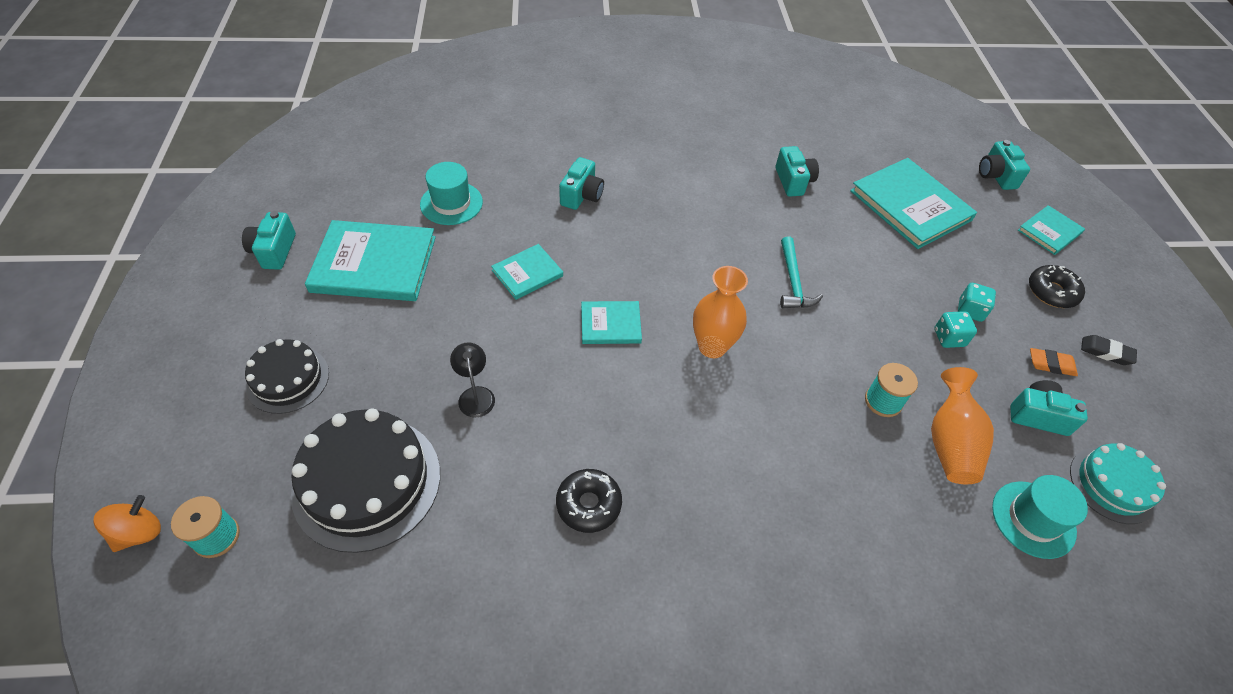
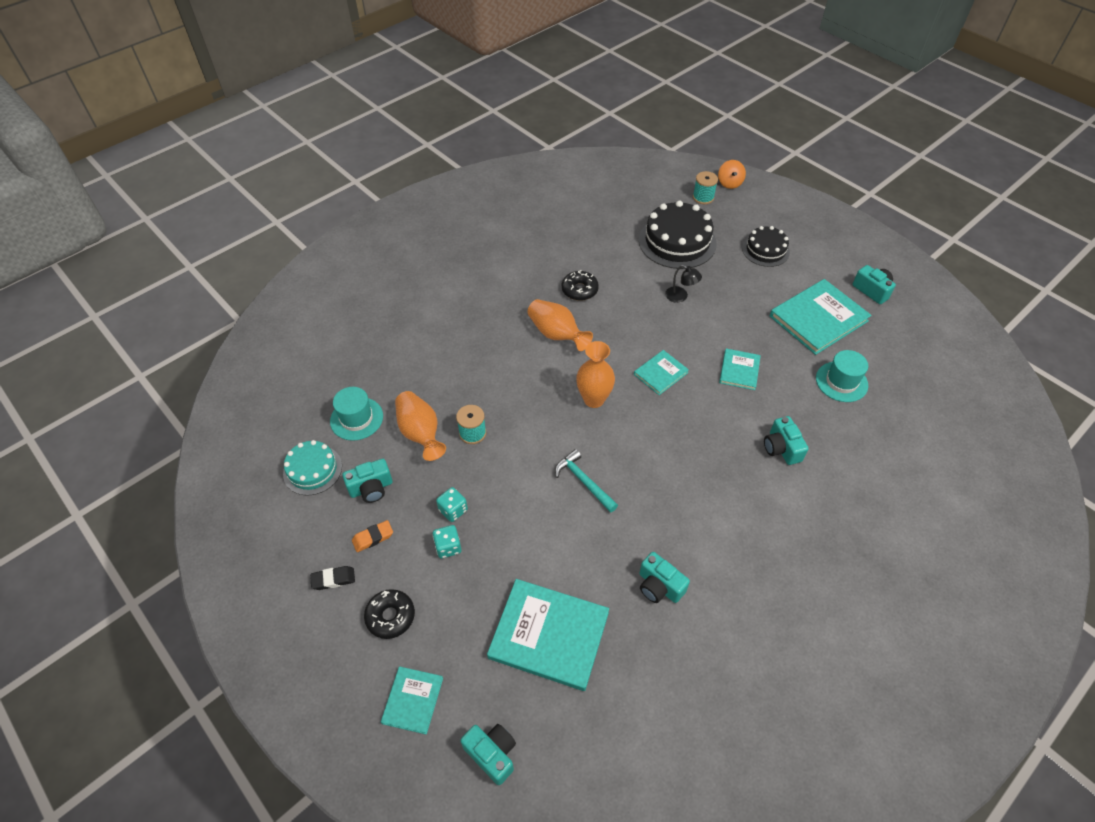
camera: 145 degrees right, 0 degrees up
none -> orange vase [527,299,593,351]

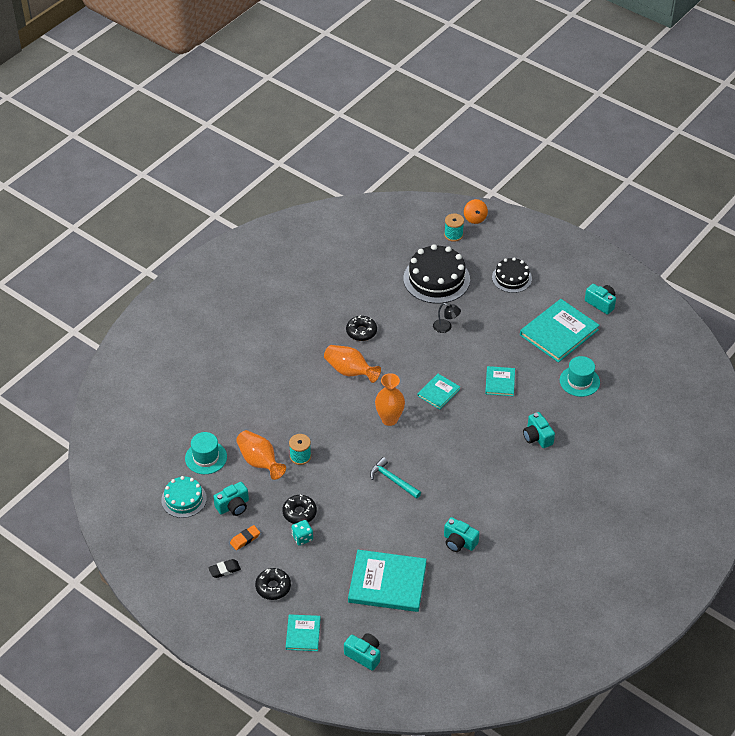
camera: 10 degrees left, 5 degrees down
turquoise dice [436,487,468,522] -> black donut [282,495,317,524]

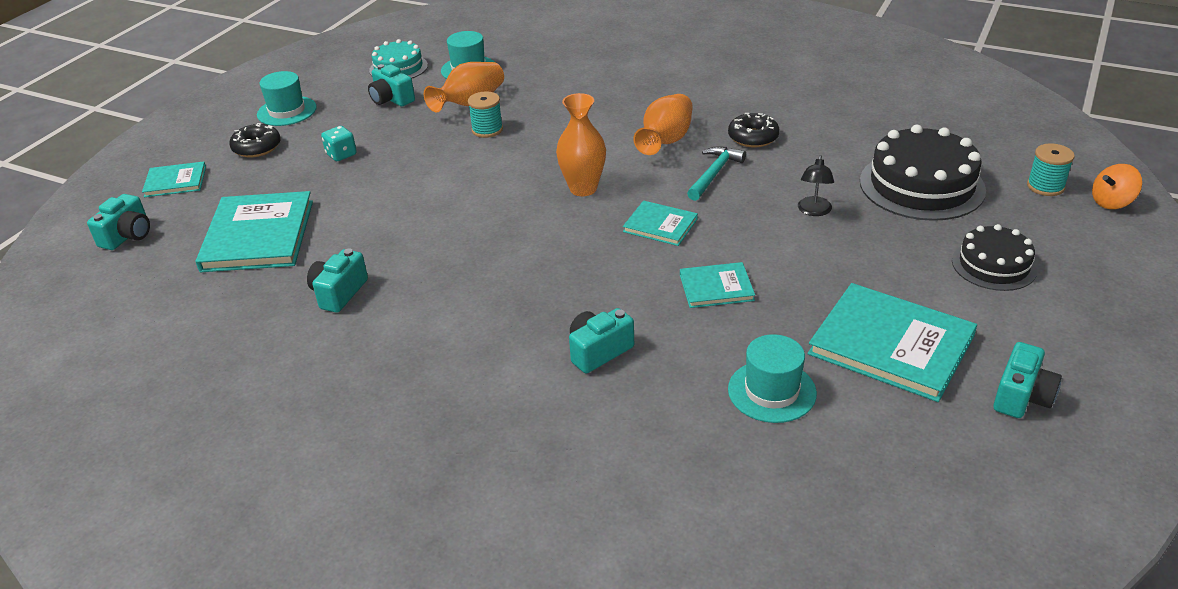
camera: 80 degrees right, 10 degrees down
black eraser [208,559,241,578] -> turquoise hat [257,71,317,126]
orange eraser [230,525,260,550] -> none
black donut [282,495,317,524] -> none
turquoise hammer [370,457,421,499] -> turquoise hammer moved to [687,146,746,201]

